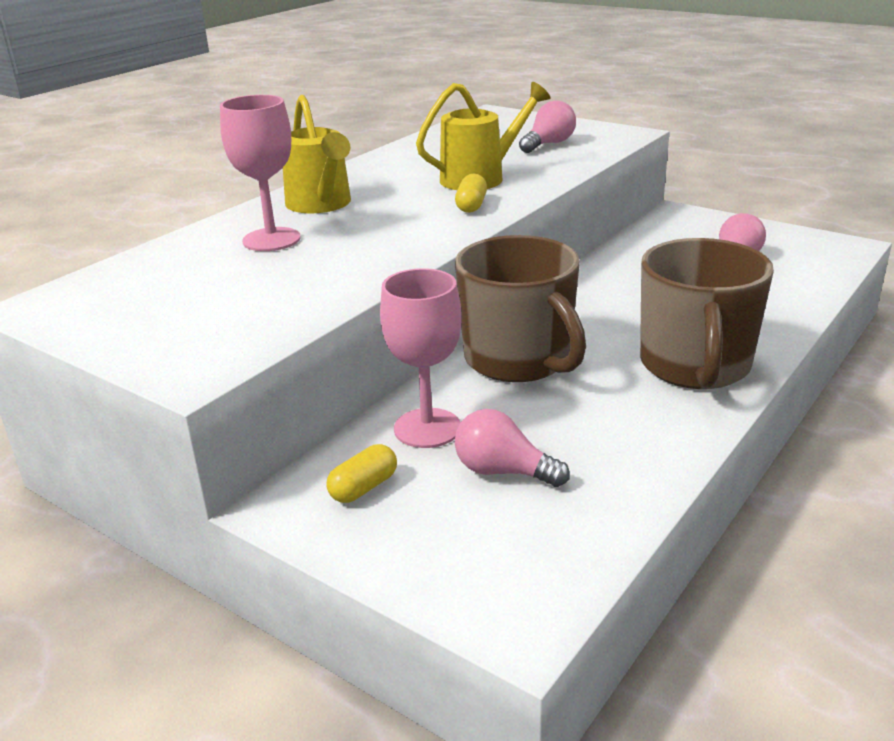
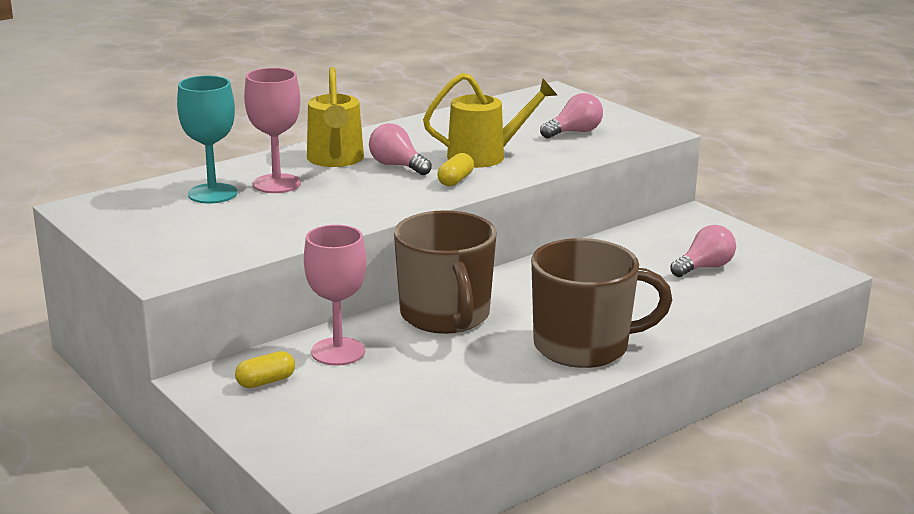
camera: 15 degrees right, 5 degrees down
pink light bulb [455,409,570,487] -> pink light bulb moved to [369,123,432,175]
brown mug [640,238,774,389] -> brown mug turned 120 degrees counterclockwise [531,238,672,368]
none -> turquoise goblet [177,76,237,204]

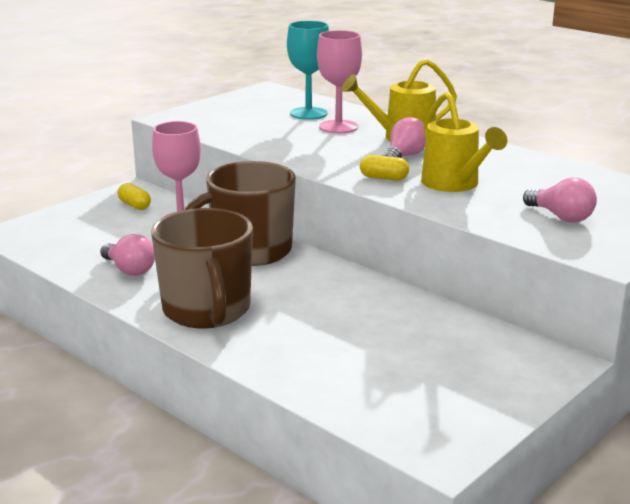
camera: 80 degrees right, 0 degrees up
pink light bulb [670,225,736,277] -> pink light bulb moved to [100,234,155,276]

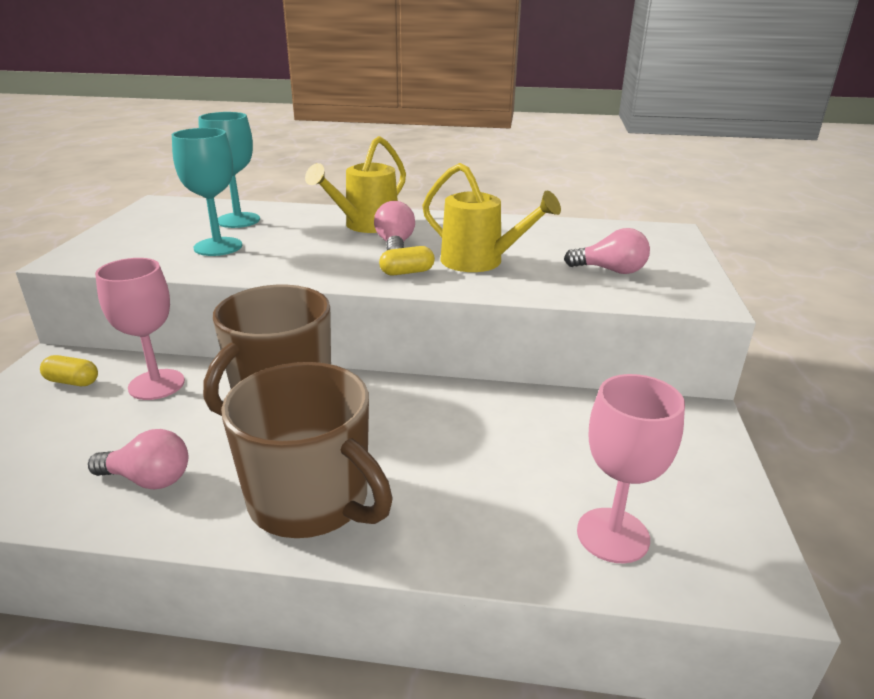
camera: 35 degrees left, 5 degrees up
pink goblet [317,30,362,133] -> pink goblet moved to [577,374,685,563]
none -> turquoise goblet [172,128,242,256]

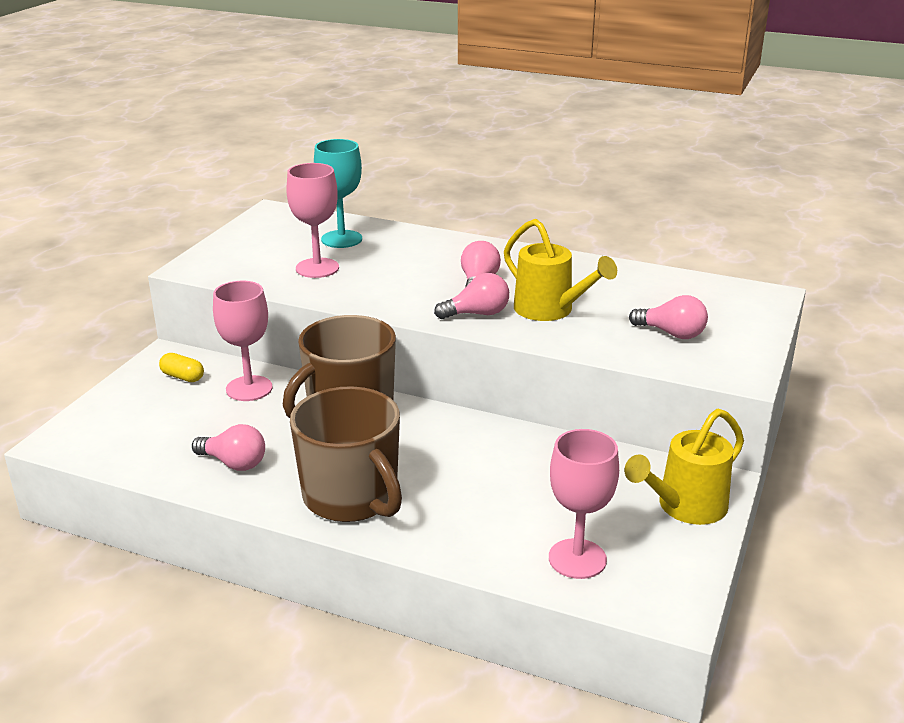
camera: 15 degrees right, 0 degrees up
turquoise goblet [172,128,242,256] -> pink goblet [286,163,339,278]
yellow watering can [305,136,406,233] -> yellow watering can moved to [625,409,744,525]
yellow capsule [379,246,435,275] -> pink light bulb [434,273,509,319]

